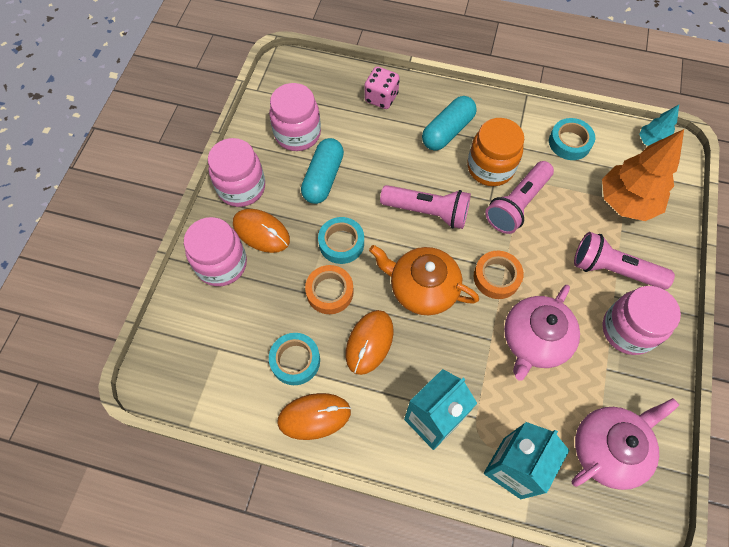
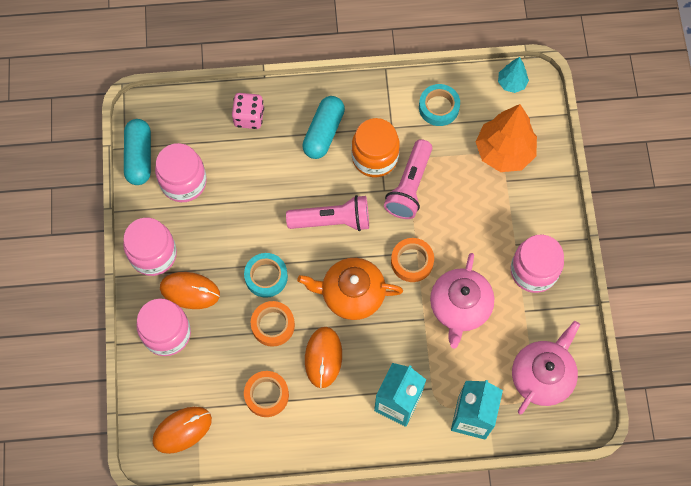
camera: 20 degrees left, 5 degrees up
turquoise tape [269,333,320,385] -> orange tape [244,371,289,417]
orange mouse [277,393,351,440] -> orange mouse moved to [153,407,212,454]
turquoise capsule [301,138,344,204] -> turquoise capsule moved to [124,119,151,185]
pink flashlight [574,232,675,290] -> none

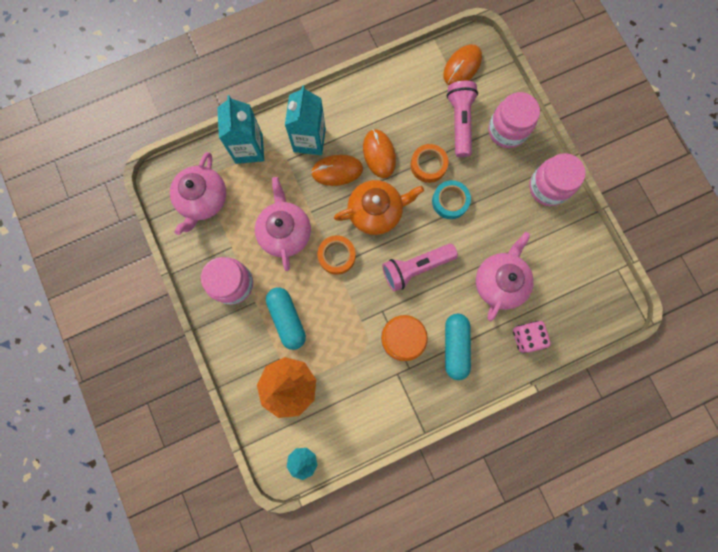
camera: 160 degrees right, 10 degrees up
turquoise capsule [124,119,151,185] -> turquoise capsule moved to [266,287,306,350]
pink jar [155,143,207,202] -> none
orange mouse [160,272,220,309] -> orange mouse moved to [311,155,363,186]
orange tape [244,371,289,417] -> none
pink flashlight [384,139,432,219] -> pink flashlight moved to [447,81,478,157]
turquoise tape [419,84,460,126] -> none
none -> pink teapot [476,232,534,321]

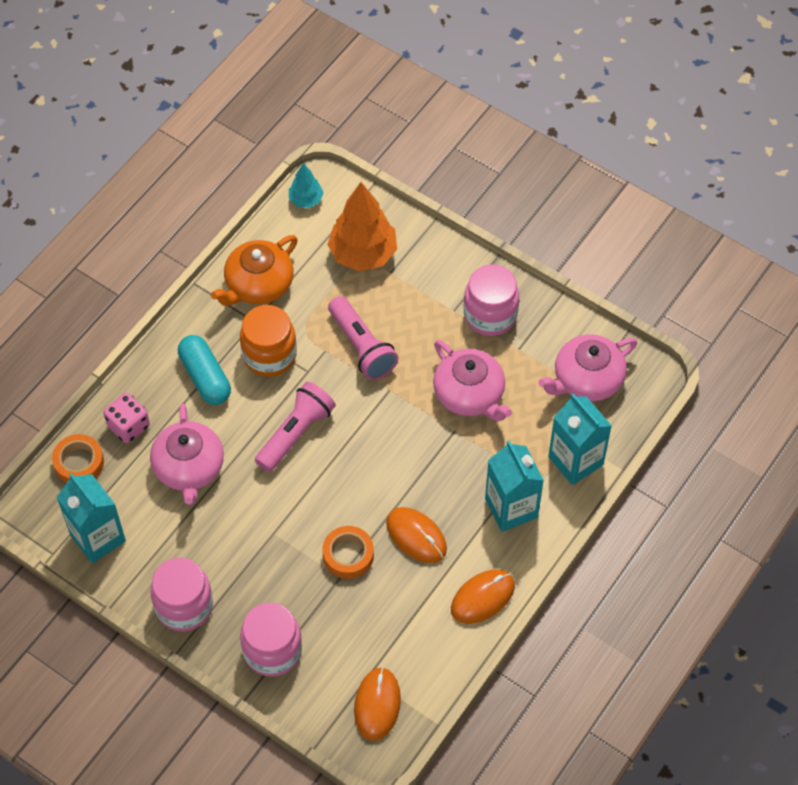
camera: 150 degrees right, 20 degrees down
pink teapot [170,152,226,235] -> pink teapot turned 105 degrees counterclockwise [538,335,637,402]
turquoise capsule [266,287,306,350] -> none
orange mouse [311,155,363,186] -> orange mouse moved to [451,569,515,624]
orange tape [317,235,356,275] -> orange tape moved to [52,434,104,483]
orange teapot [334,180,424,235] -> orange teapot moved to [211,235,298,306]
turquoise tape [432,180,471,219] -> none
pink flashlight [447,81,478,157] -> pink flashlight moved to [328,296,398,380]
none -> turquoise carton [56,473,126,563]

